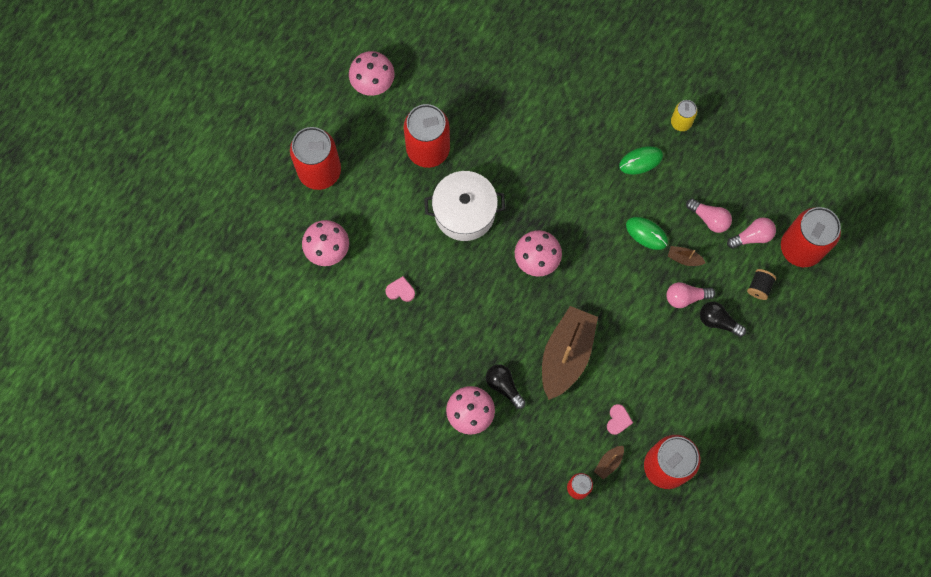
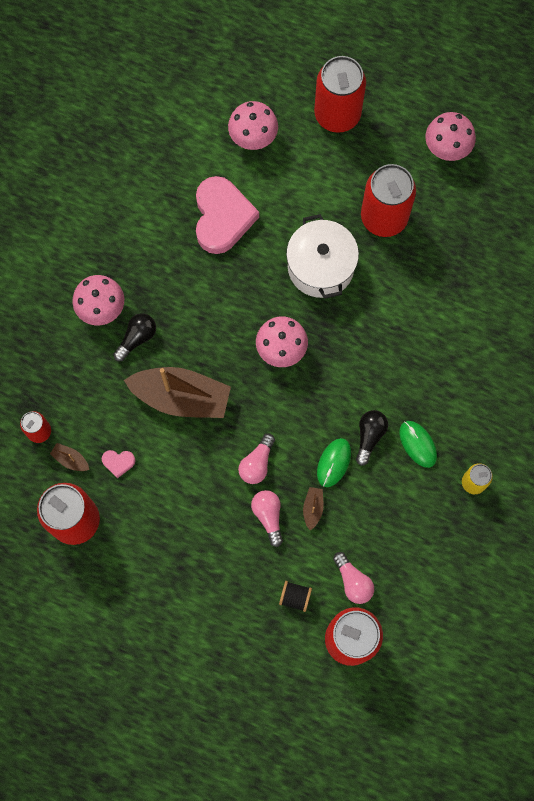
camera: 80 degrees right, 0 degrees up
pink heart [386,276,415,302] -> pink heart [196,176,259,254], size x2.43
pink light bulb [686,199,732,233] -> pink light bulb moved to [238,433,275,484]
black light bulb [700,302,746,337] -> black light bulb moved to [356,410,388,466]

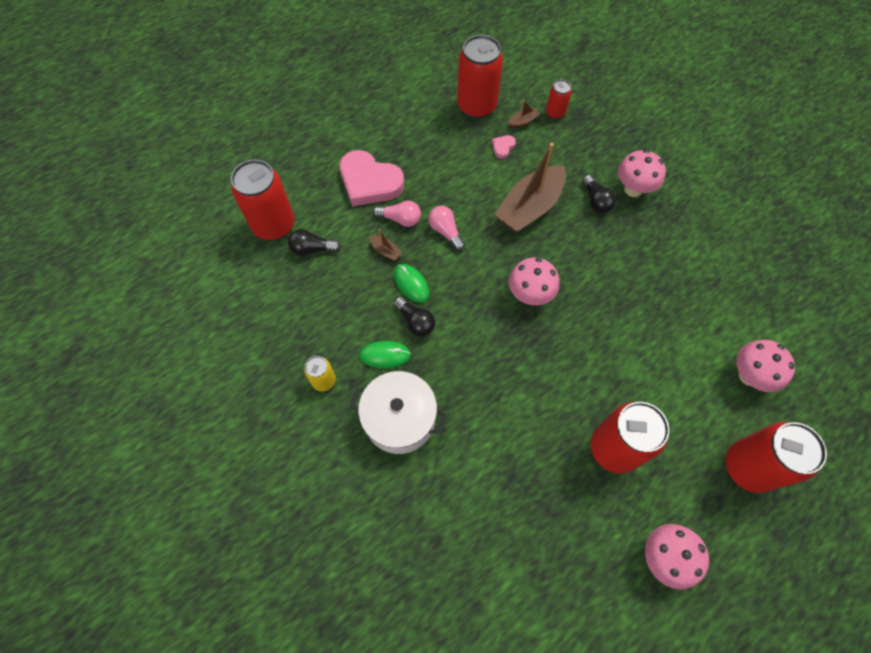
camera: 120 degrees right, 10 degrees down
pink heart [196,176,259,254] -> pink heart moved to [340,150,404,207]
black spool [279,581,312,612] -> none
white pot [286,214,359,299] -> white pot moved to [350,371,447,454]
pink light bulb [333,552,374,604] -> black light bulb [288,229,341,256]

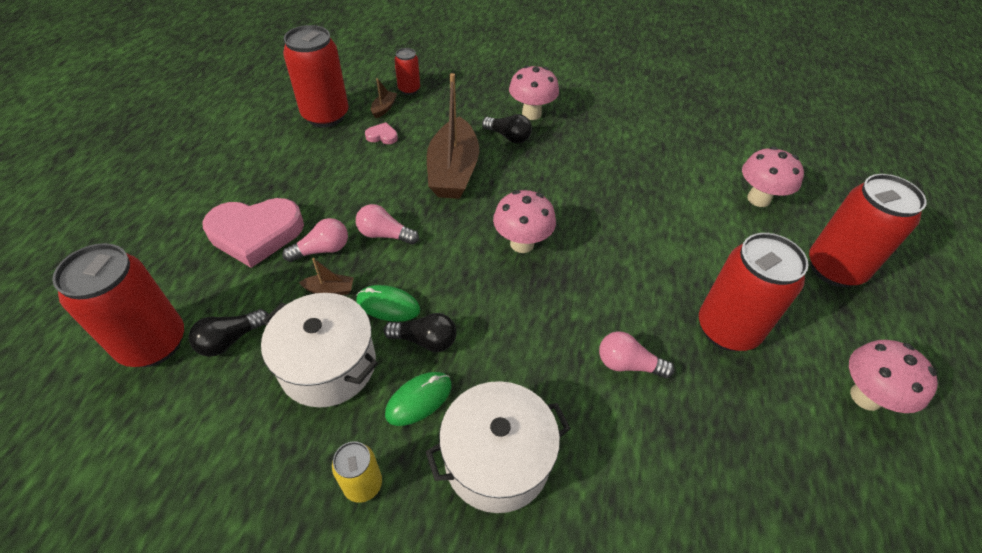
camera: 40 degrees left, 15 degrees down
pink heart [492,135,516,159] -> pink heart turned 105 degrees clockwise [365,122,398,144]
none -> white pot [261,293,378,407]
none -> pink light bulb [599,331,674,378]

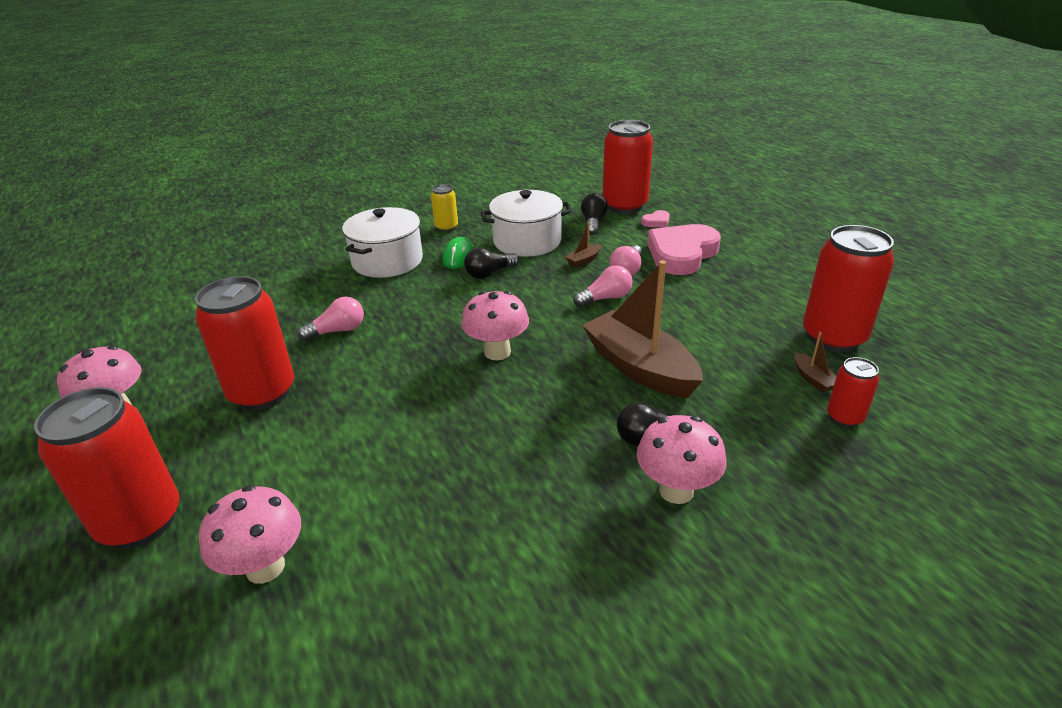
camera: 140 degrees right, 15 degrees down
green mouse [356,285,420,322] -> none
pink heart [365,122,398,144] -> pink heart moved to [641,210,670,227]

